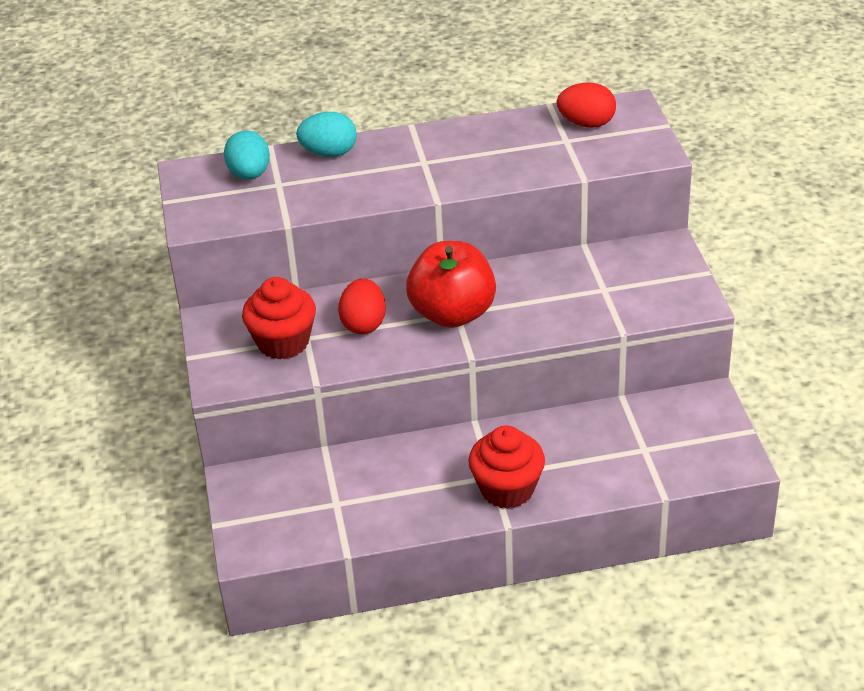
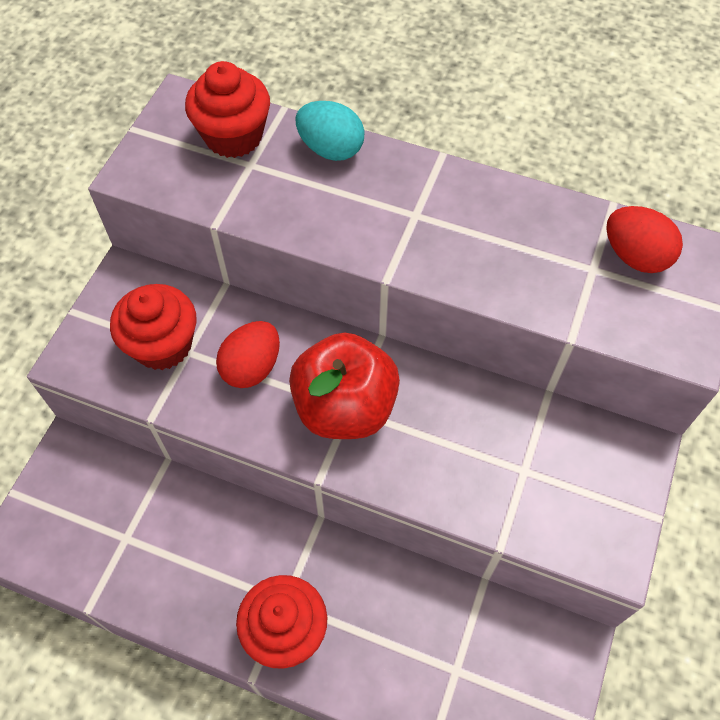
camera: 30 degrees right, 20 degrees up
turquoise egg [224,131,270,180] -> red cupcake [185,61,270,158]

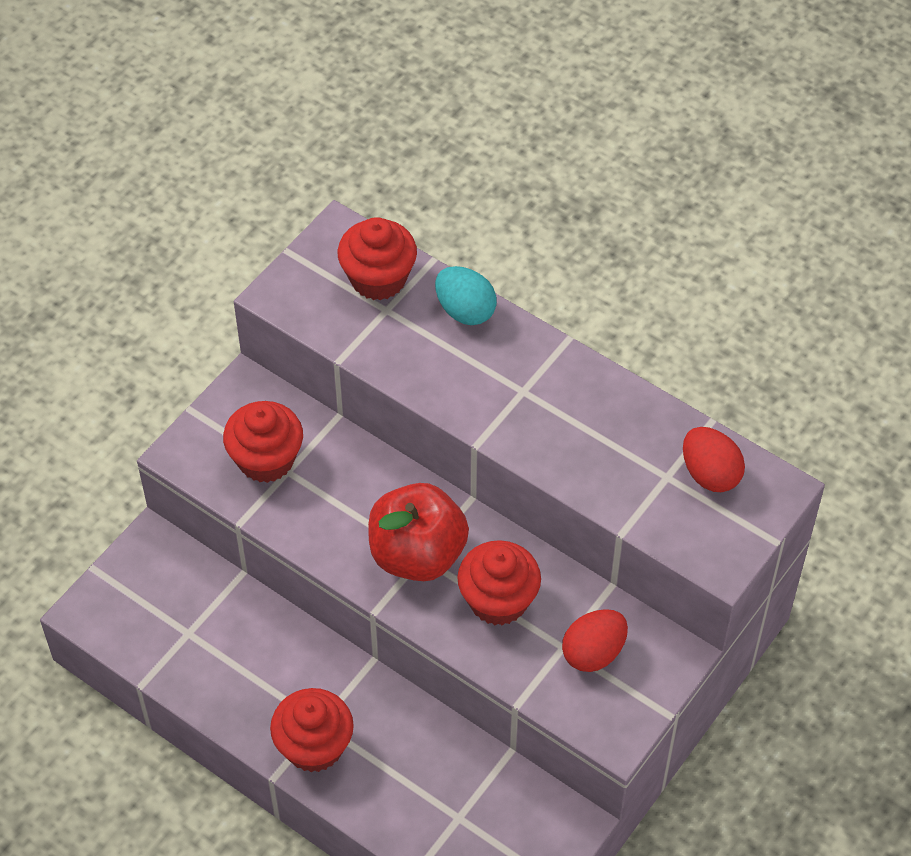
camera: 15 degrees right, 5 degrees down
red egg [216,321,280,388] -> red egg moved to [562,609,628,672]
none -> red cupcake [457,540,541,626]

